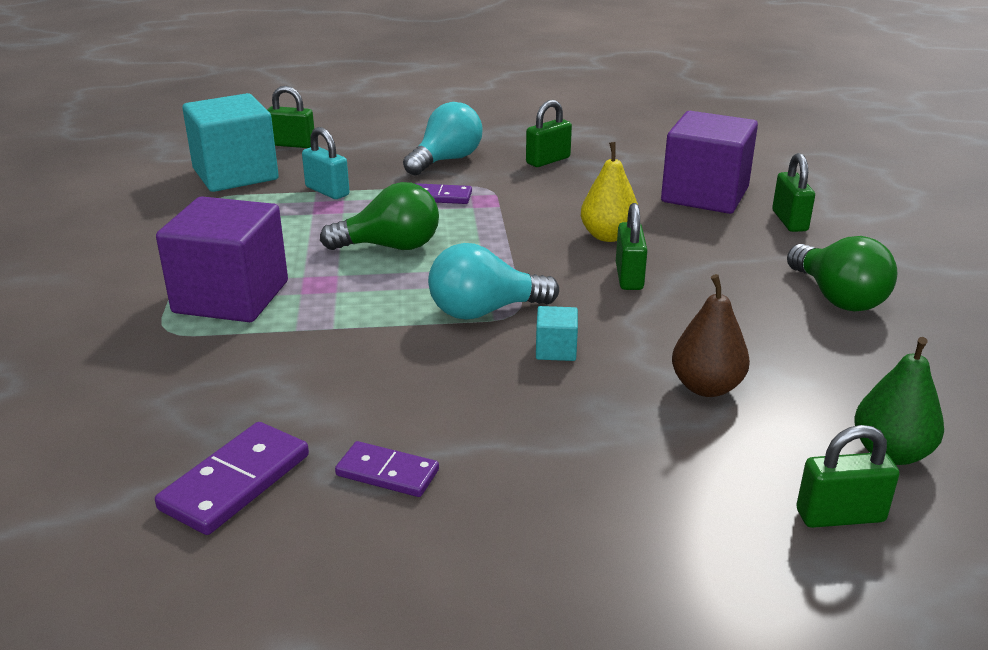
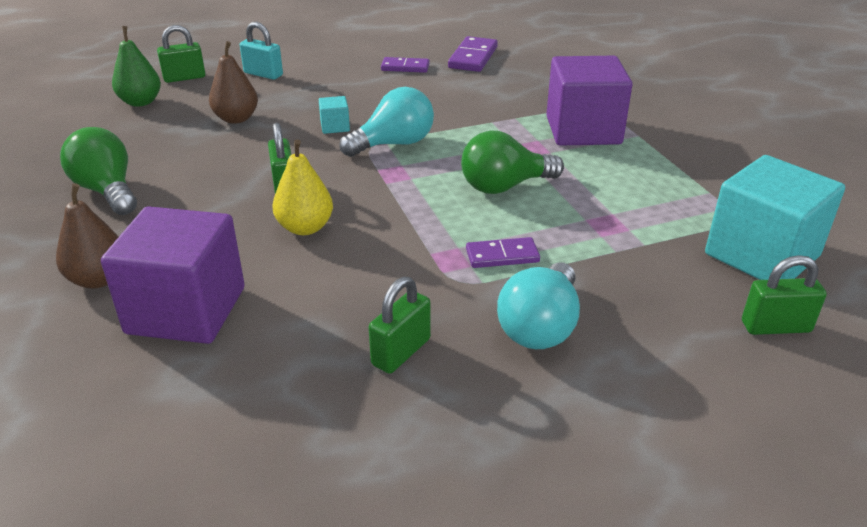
camera: 165 degrees right, 5 degrees up
turquoise padlock [302,127,350,199] -> turquoise padlock moved to [240,22,283,80]
green padlock [772,153,815,232] -> brown pear [56,183,119,289]

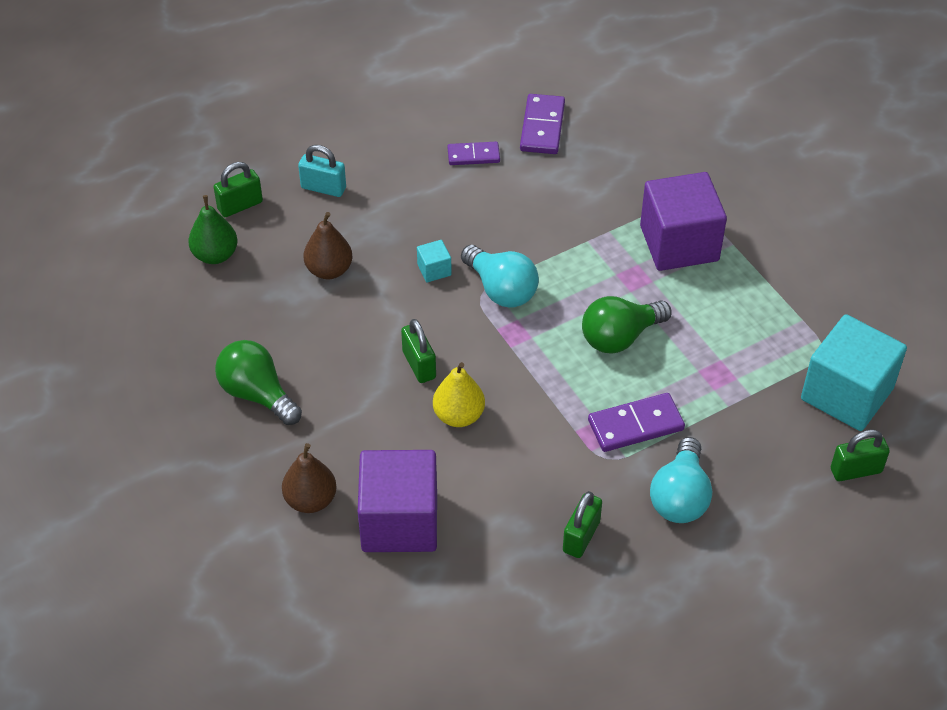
camera: 10 degrees left, 15 degrees up
turquoise light bulb [339,87,434,157] -> turquoise light bulb turned 90 degrees clockwise [461,245,539,307]
purple domino [466,237,540,268] -> purple domino [588,393,685,452], size x1.51

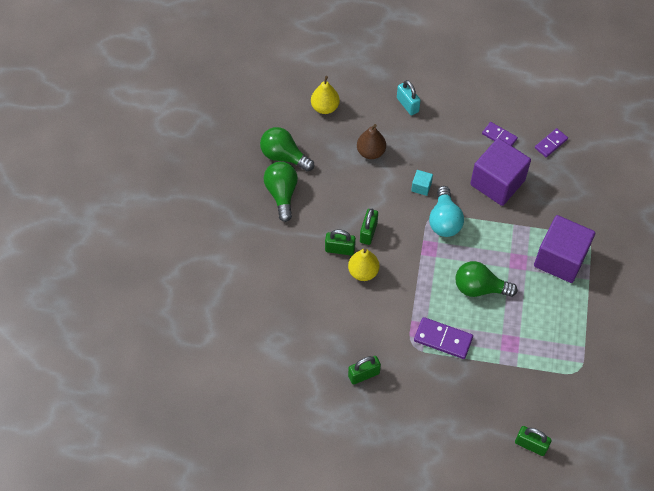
camera: 40 degrees right, 10 degrees up
green pear [188,195,238,264] -> yellow pear [311,76,340,114]
green padlock [214,162,263,217] -> green padlock moved to [325,230,356,256]
brown pear [282,443,337,513] -> none
purple cube [358,450,437,552] -> purple cube moved to [470,138,531,206]
purple domino [520,94,565,154] -> purple domino [535,128,568,157], size x0.66
turquoise light bulb [650,437,712,523] -> none
turquoise cube [801,314,907,431] -> none
none -> green light bulb [260,127,314,172]

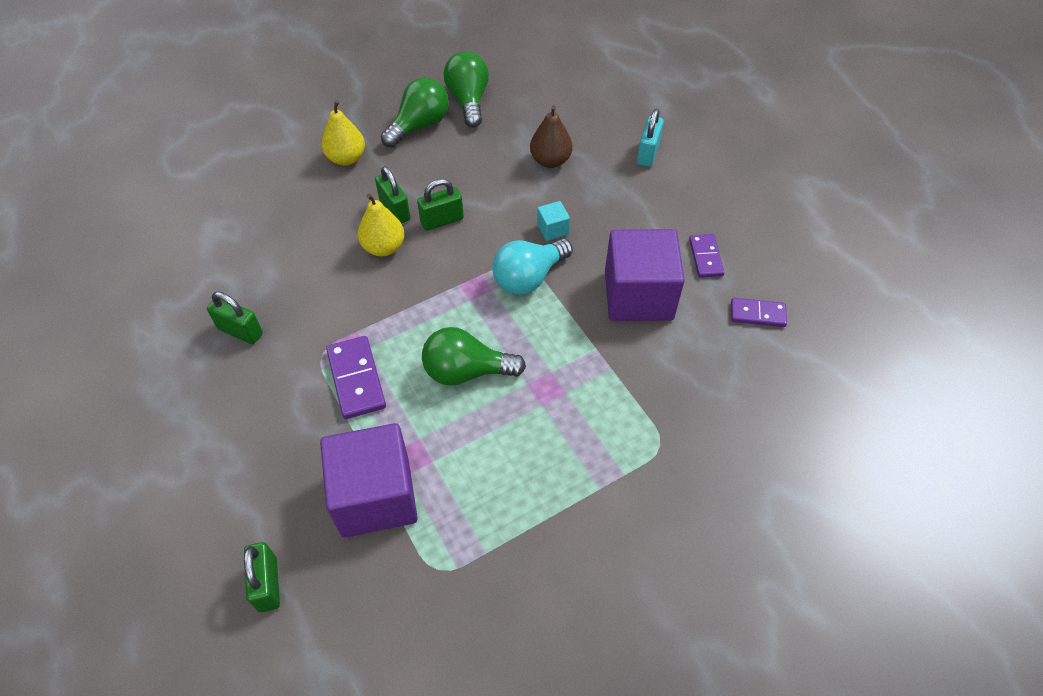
camera: 50 degrees right, 5 degrees down
yellow pear [311,76,340,114] -> yellow pear moved to [322,100,365,166]
green light bulb [455,261,518,297] -> green light bulb turned 60 degrees counterclockwise [422,327,526,386]
purple cube [534,215,595,283] -> purple cube moved to [320,423,418,538]

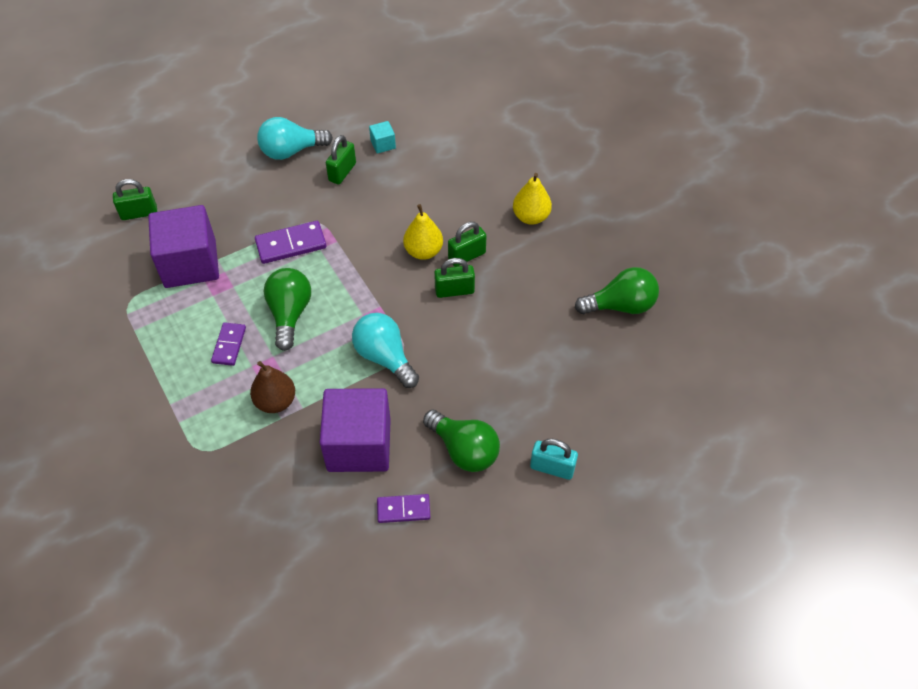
camera: 90 degrees right, 0 degrees up
green light bulb [381,78,449,148] -> green light bulb moved to [423,410,500,472]
green padlock [417,179,464,231] -> green padlock turned 75 degrees counterclockwise [434,258,475,298]
brown pear [530,105,572,168] -> brown pear moved to [250,361,295,413]
turquoise cube [537,201,570,241] -> turquoise cube moved to [369,121,396,154]
purple domino [731,298,787,327] -> purple domino moved to [211,322,246,366]
none -> turquoise light bulb [257,117,333,160]

